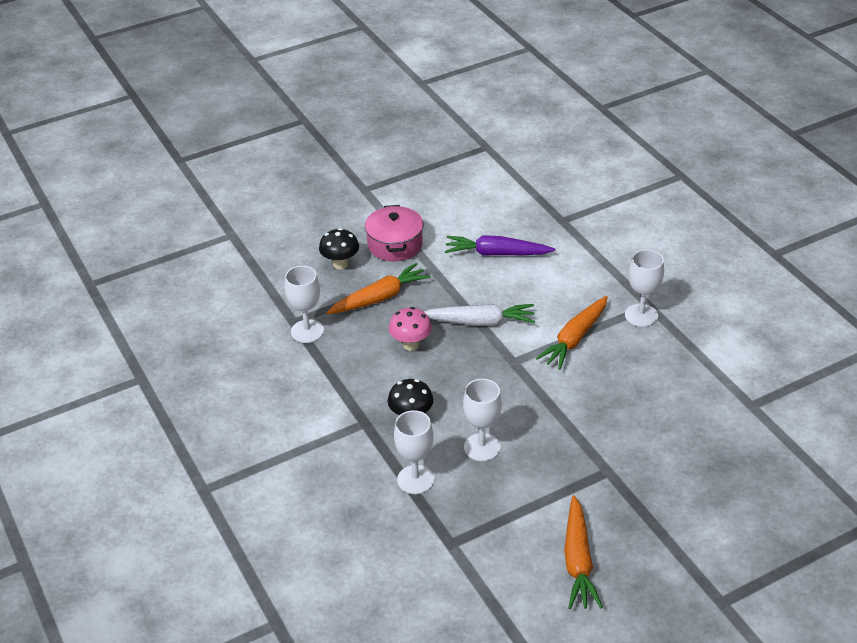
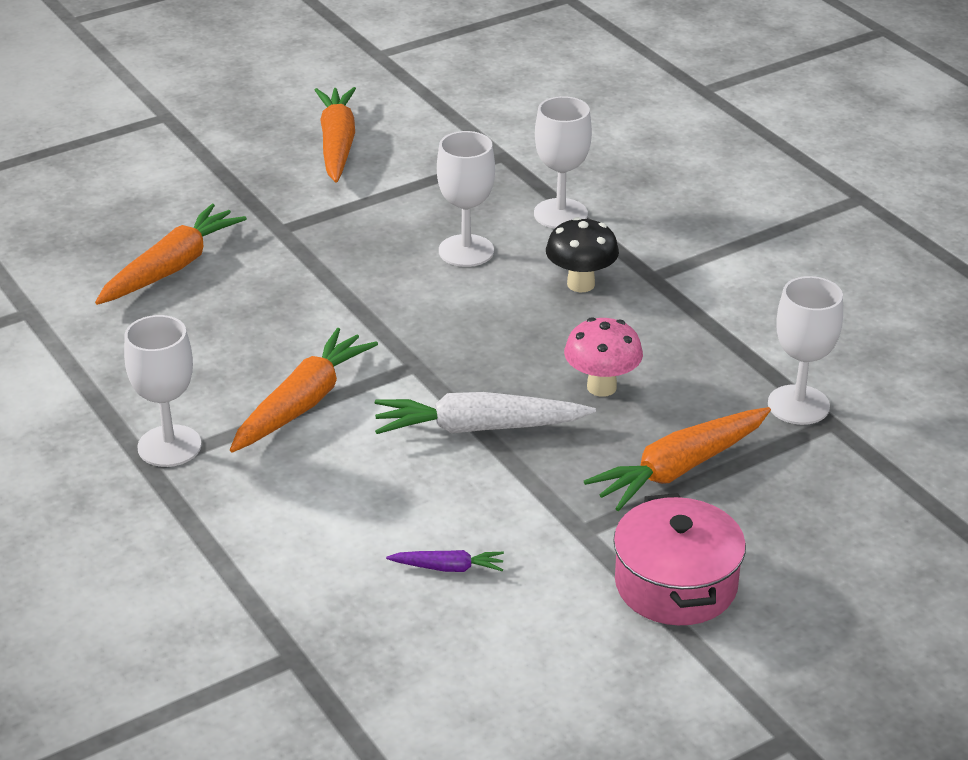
camera: 175 degrees right, 5 degrees down
black mushroom [319,228,359,269] -> none
purple carrot [445,235,556,256] -> purple carrot [386,550,504,572], size x0.49
none -> orange carrot [95,204,247,305]

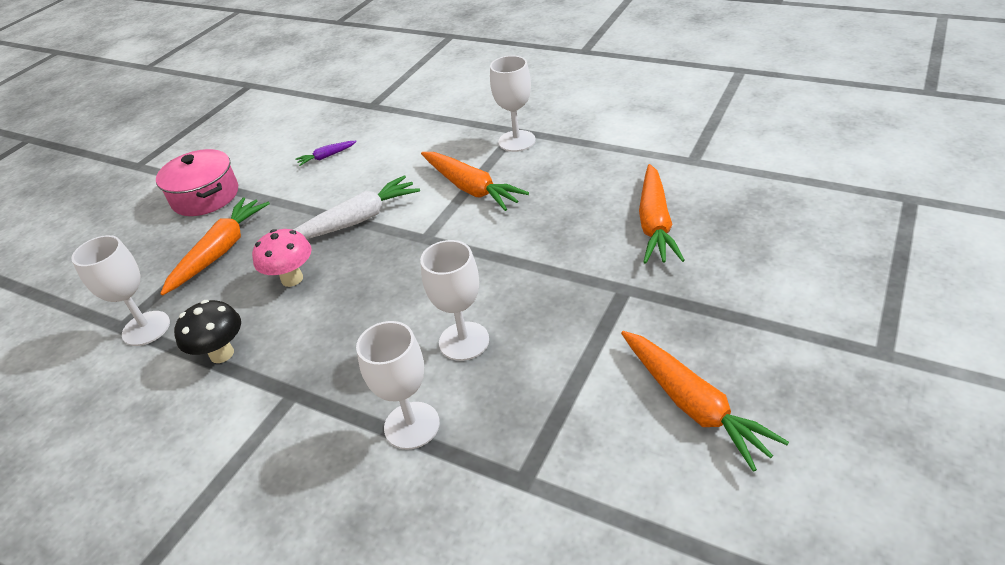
camera: 155 degrees right, 5 degrees up
orange carrot [230,328,378,453] -> orange carrot turned 45 degrees counterclockwise [421,152,529,211]
black mushroom [546,217,619,292] -> black mushroom moved to [174,300,241,363]

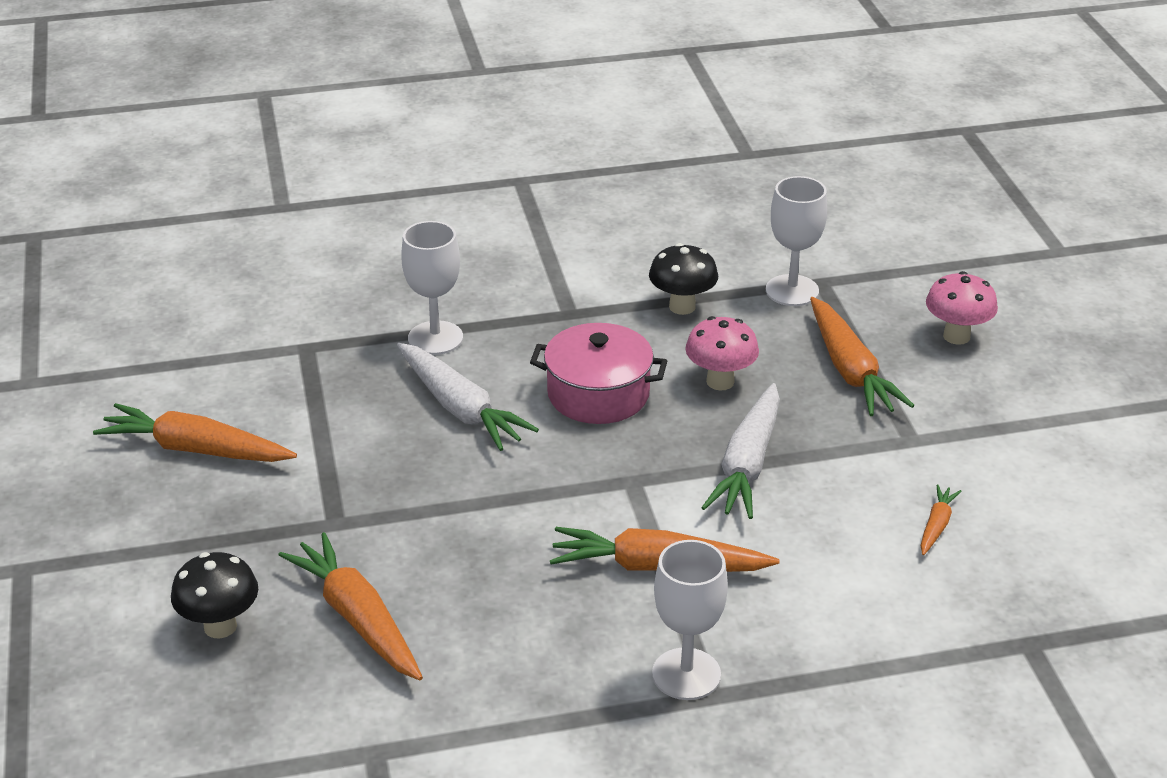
camera: 135 degrees right, 5 degrees down
pink pot [156,149,238,216] -> pink pot moved to [530,323,667,424]
purple carrot [295,141,357,166] -> orange carrot [921,485,961,555]
white goblet [420,240,489,361] -> white carrot [397,343,539,451]
none -> black mushroom [171,552,258,639]
none -> pink mushroom [926,271,998,345]

